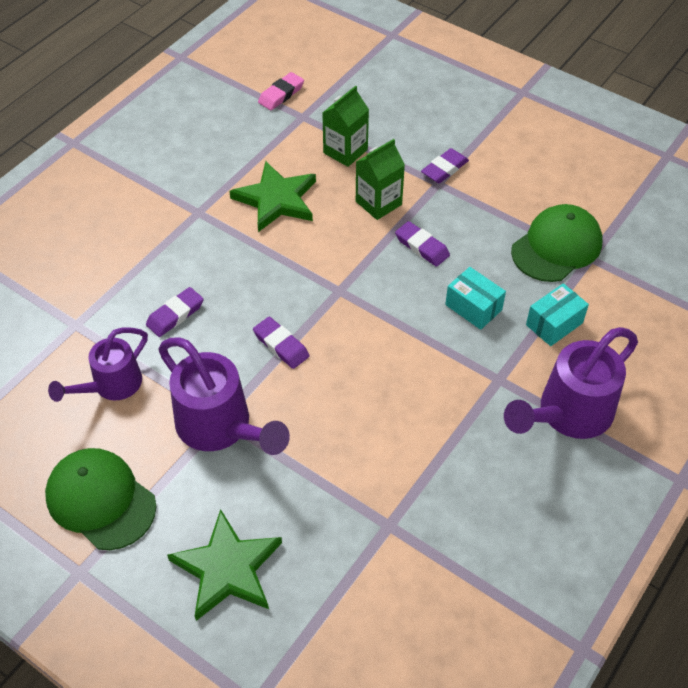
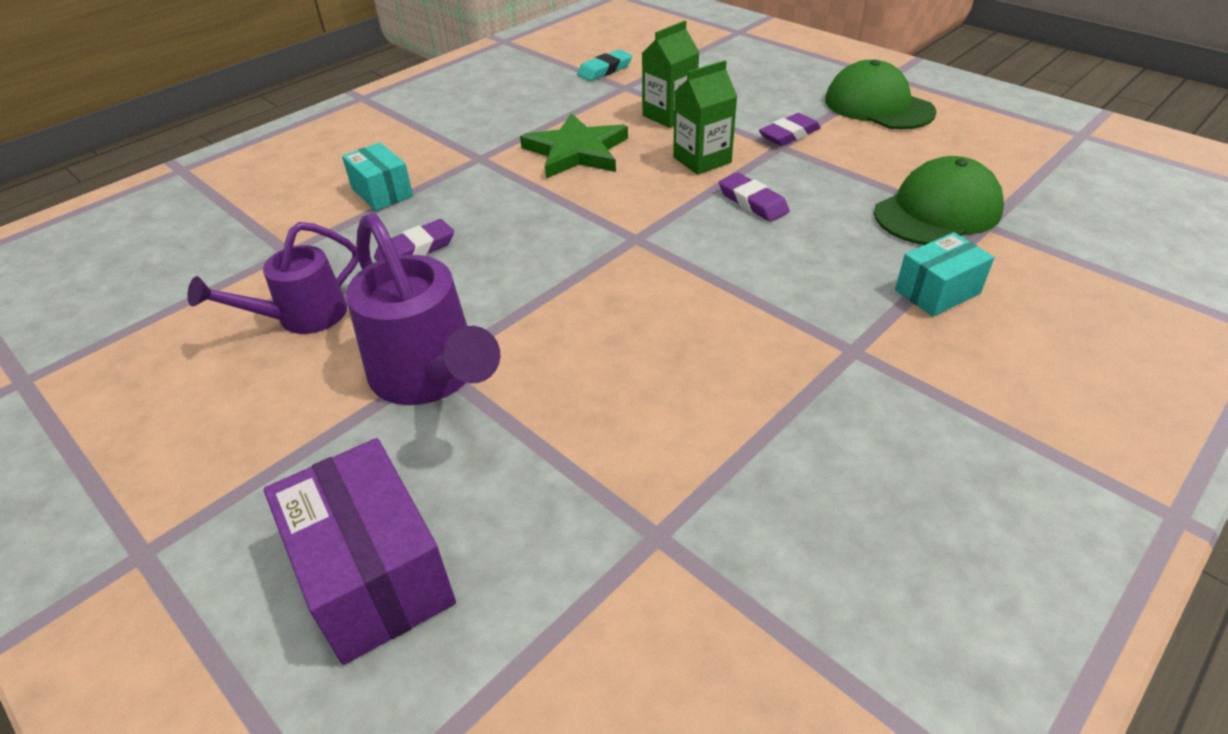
camera: 10 degrees right, 10 degrees down
green cap [45,448,156,550] -> green cap moved to [825,60,937,129]
green star [167,509,282,621] -> purple box [264,438,456,665]
purple eraser [253,317,310,369] -> none
pink eraser [258,72,304,110] -> turquoise eraser [577,50,632,81]
turquoise box [445,267,506,330] -> turquoise box moved to [342,143,413,211]
purple watering can [504,327,638,439] -> none

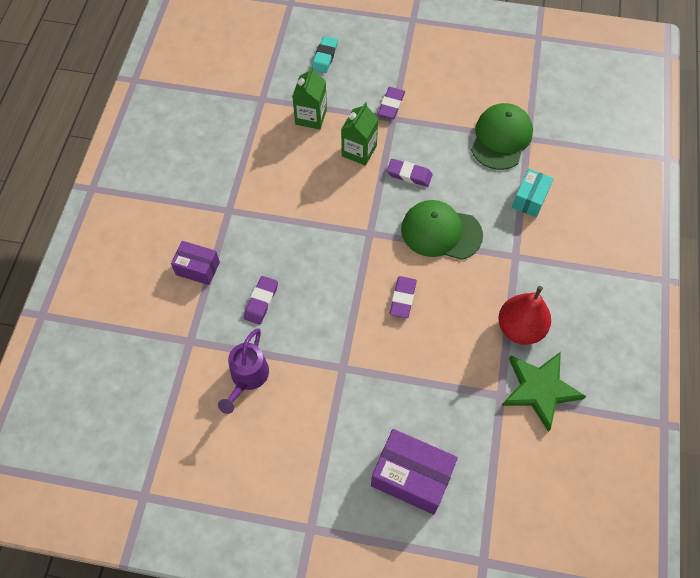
camera: 35 degrees left, 20 degrees up
turquoise box [342,143,413,211] -> purple box [171,241,220,285]
purple watering can [346,213,500,405] -> none
green star [520,113,628,178] -> green star moved to [502,352,586,432]
turquoise eraser [577,50,632,81] -> turquoise eraser moved to [312,36,338,73]
green cap [825,60,937,129] -> green cap moved to [401,200,483,260]
none -> purple eraser [390,276,417,318]
none -> red pear [498,286,551,345]

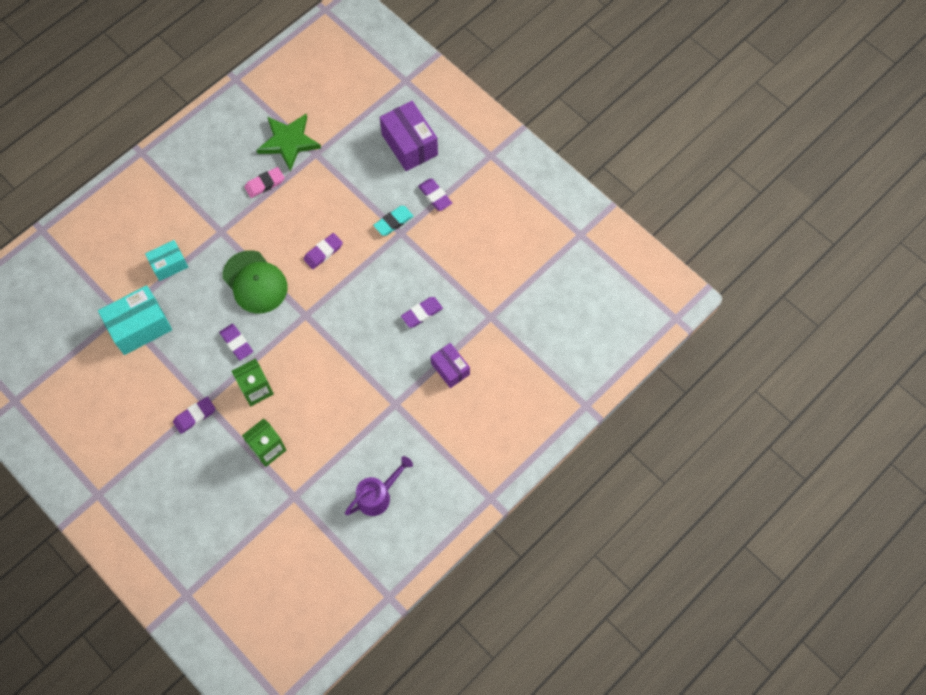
camera: 145 degrees left, 5 degrees up
purple watering can [218,328,269,414] -> purple watering can moved to [345,456,413,516]
turquoise eraser [312,36,338,73] -> turquoise eraser moved to [373,206,413,236]
green cap [471,103,533,170] -> turquoise box [98,285,172,355]
red pear [498,286,551,345] -> pink eraser [245,167,285,198]
none -> purple eraser [418,178,452,211]

